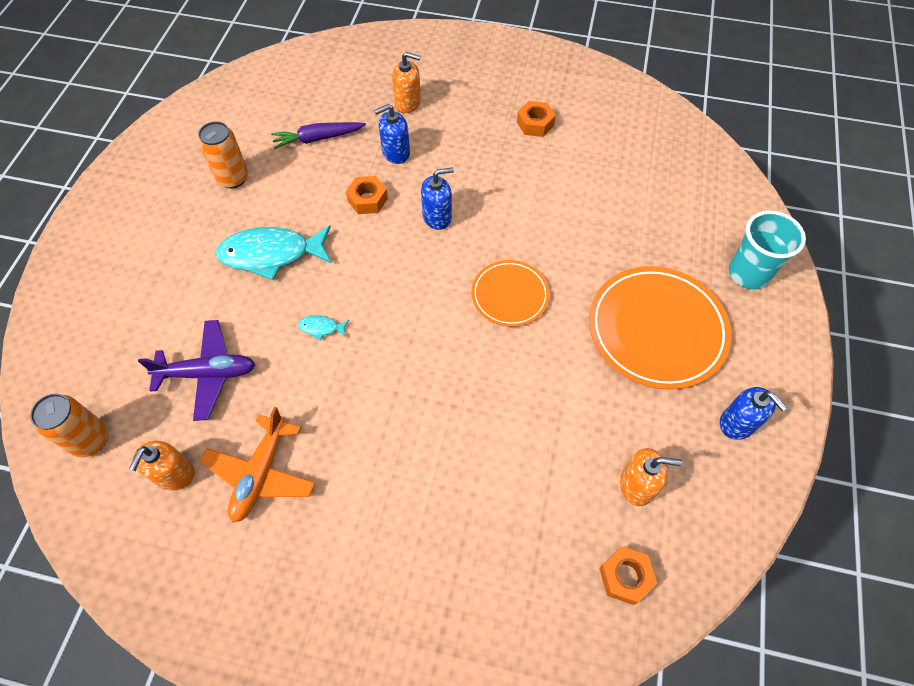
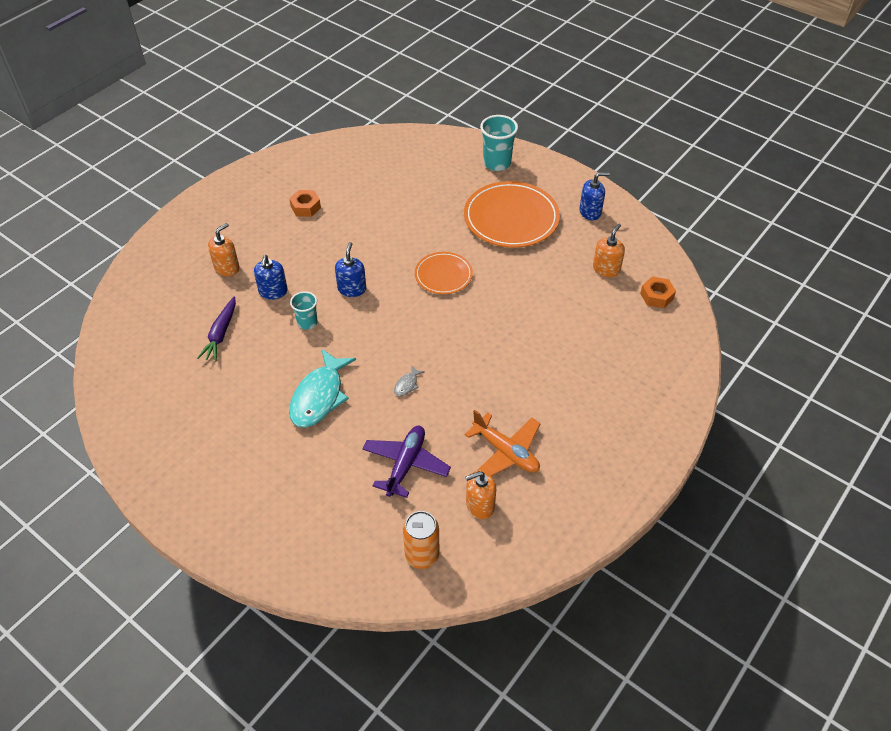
camera: 65 degrees left, 10 degrees down
orange soap dispenser [129,441,195,491] -> orange soap dispenser turned 120 degrees clockwise [465,471,496,519]
orange can [198,121,248,188] -> none
turquoise fish [298,316,349,340] -> grey fish [394,365,425,396]
orange nut [346,176,388,214] -> turquoise cup [290,291,318,330]

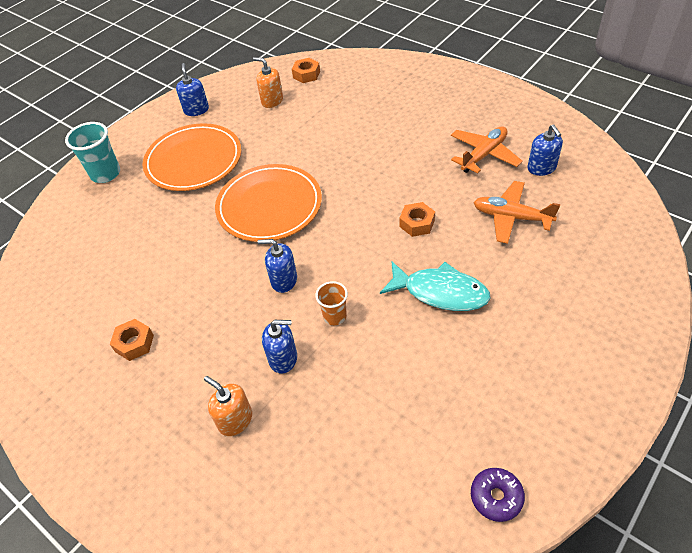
camera: 85 degrees left, 0 degrees up
purple carrot [197,296,236,362] -> none
turquoise cup [290,291,318,330] -> orange cup [315,281,348,325]
purple plane [362,426,451,498] -> orange plane [473,181,560,244]
grey fish [394,365,425,396] -> orange nut [399,202,435,237]
orange can [403,511,439,569] -> none
orange plate [415,252,473,294] -> orange plate [215,164,322,242], size x1.74
orange soap dispenser [465,471,496,519] -> blue soap dispenser [527,125,563,176]
none -> purple donut [471,468,525,522]

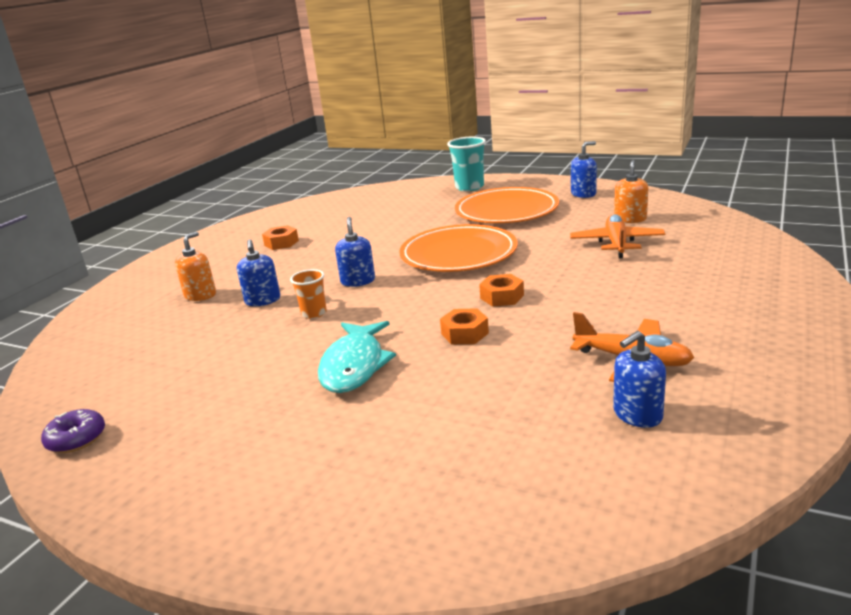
camera: 75 degrees right, 25 degrees down
orange nut [292,58,320,83] -> orange nut moved to [479,274,524,307]
orange plane [473,181,560,244] -> orange plane moved to [570,214,665,258]

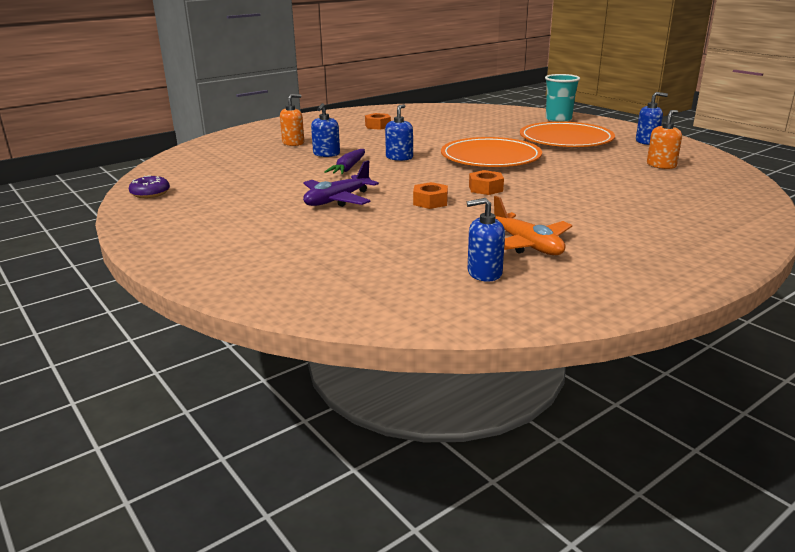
camera: 25 degrees right, 0 degrees up
orange cup [290,269,327,319] -> purple carrot [324,149,365,174]
turquoise fish [318,321,396,393] -> purple plane [303,160,379,207]
orange plane [570,214,665,258] -> none

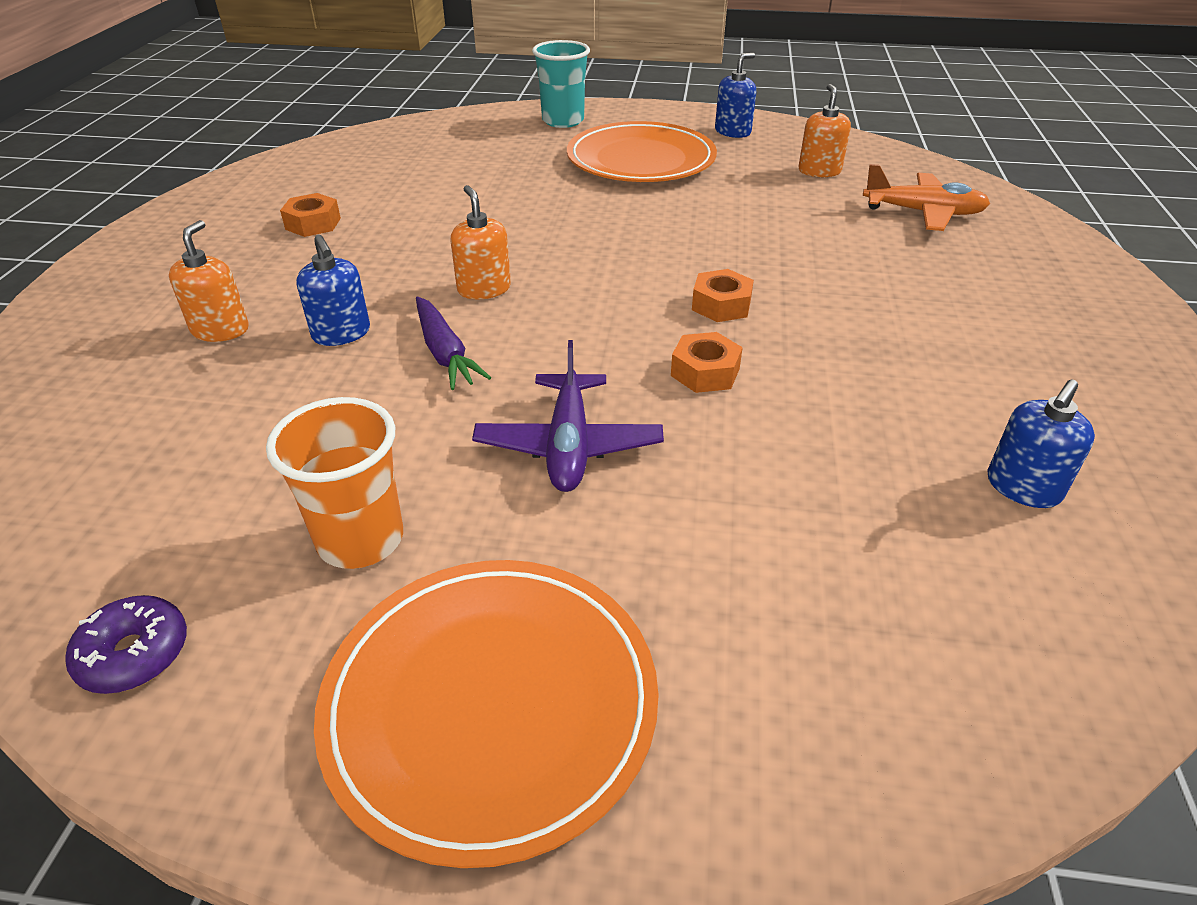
camera: 45 degrees left, 15 degrees up
blue soap dispenser [385,104,413,161] -> orange soap dispenser [450,185,511,299]
orange plate [441,137,542,167] -> orange plate moved to [314,560,659,868]
orange plane [494,196,572,255] -> orange plane moved to [863,164,990,231]
none -> orange cup [266,397,403,569]

